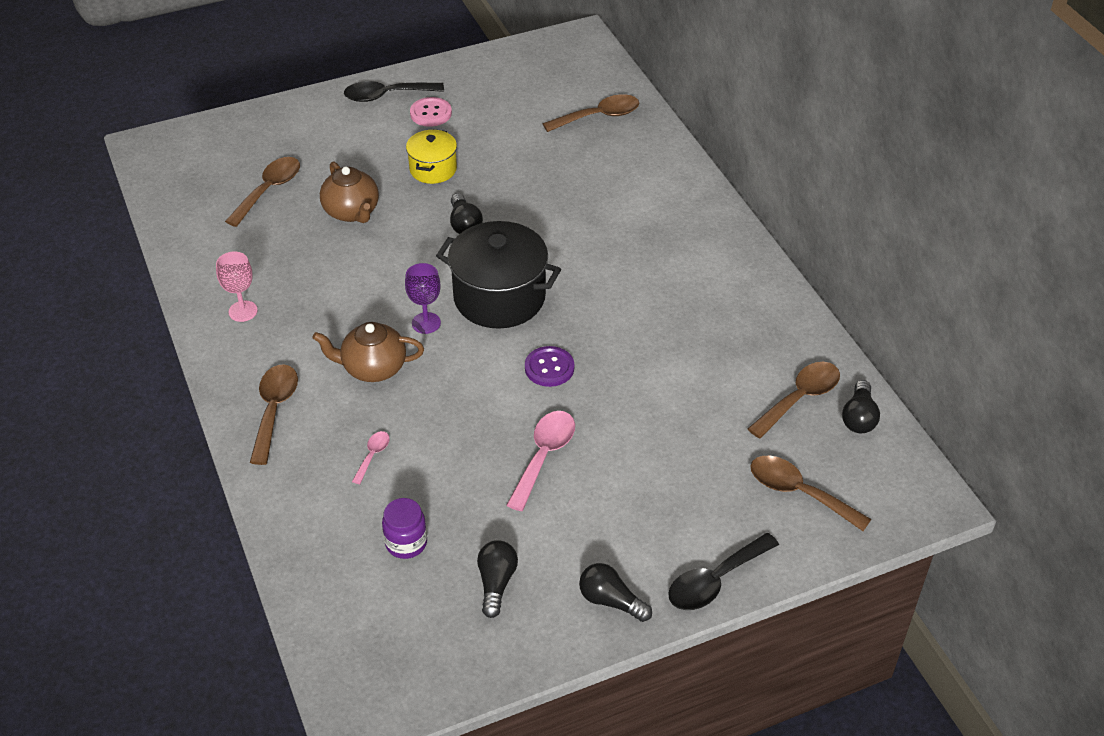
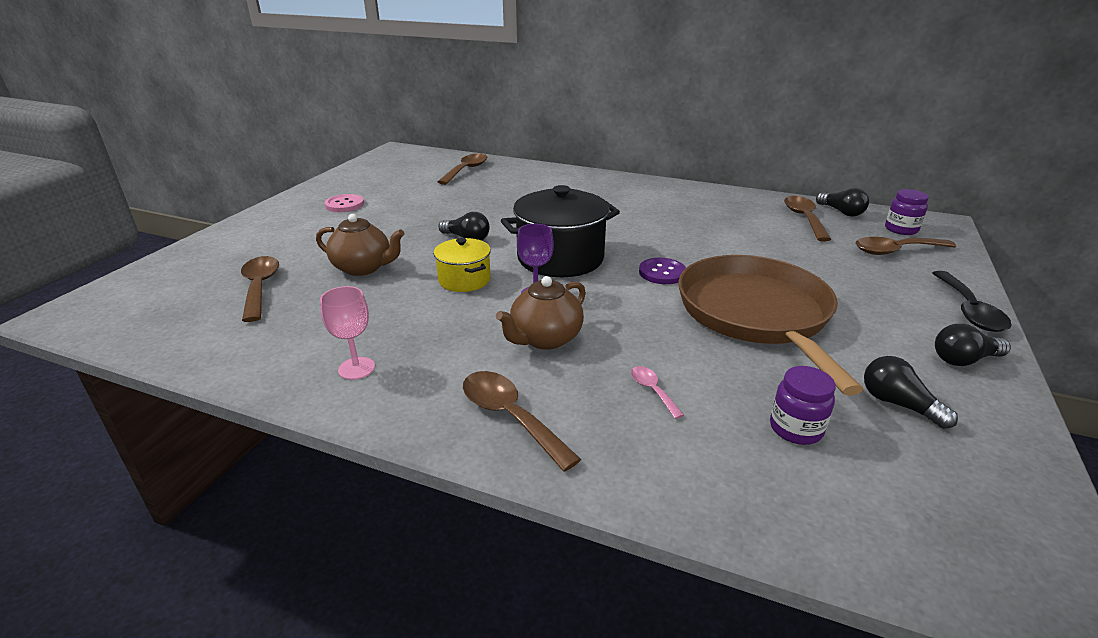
camera: 45 degrees left, 15 degrees down
black spoon [344,81,444,102] -> none
yellow pot [406,129,457,184] -> yellow pot moved to [434,238,491,292]
pink spoon [506,411,575,511] -> brown pan [678,255,864,396]
none -> purple jar [885,189,929,235]

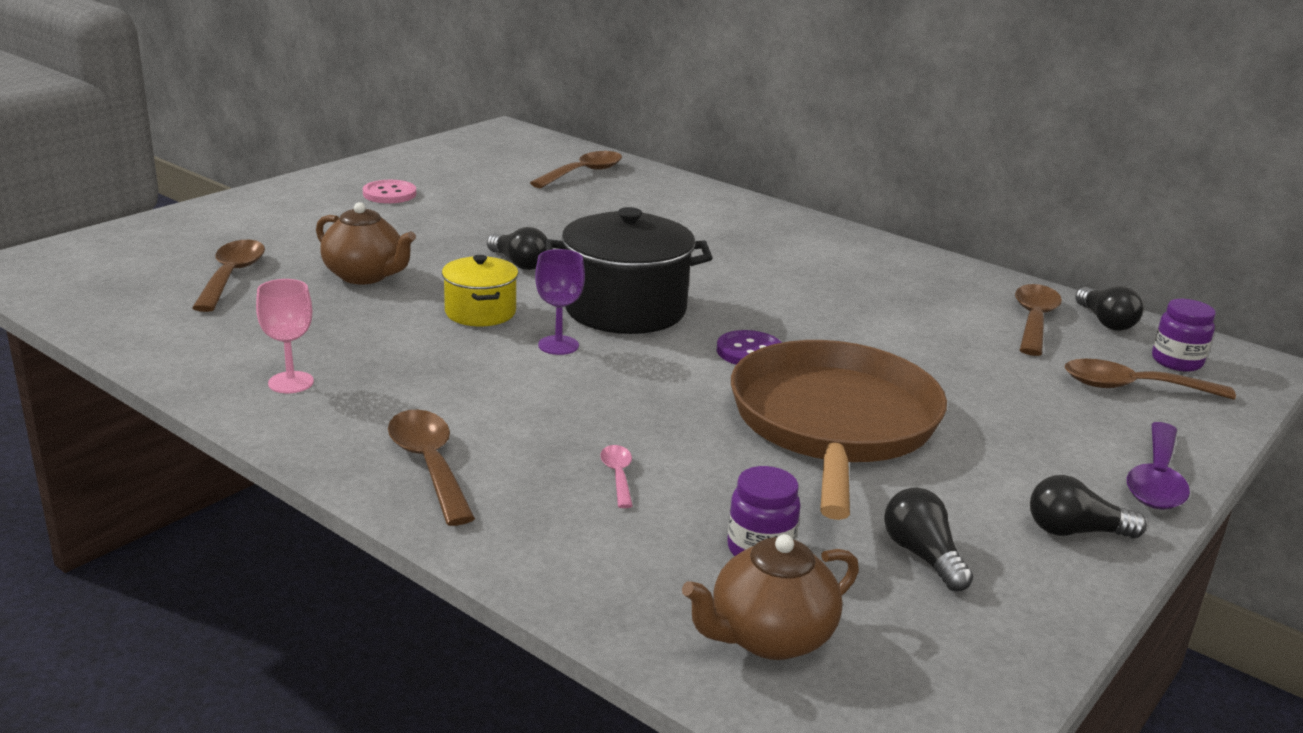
camera: 15 degrees right, 5 degrees down
brown teapot [496,276,586,350] -> brown teapot moved to [682,534,859,660]
black spoon [932,271,1012,332] -> purple spoon [1126,422,1190,510]

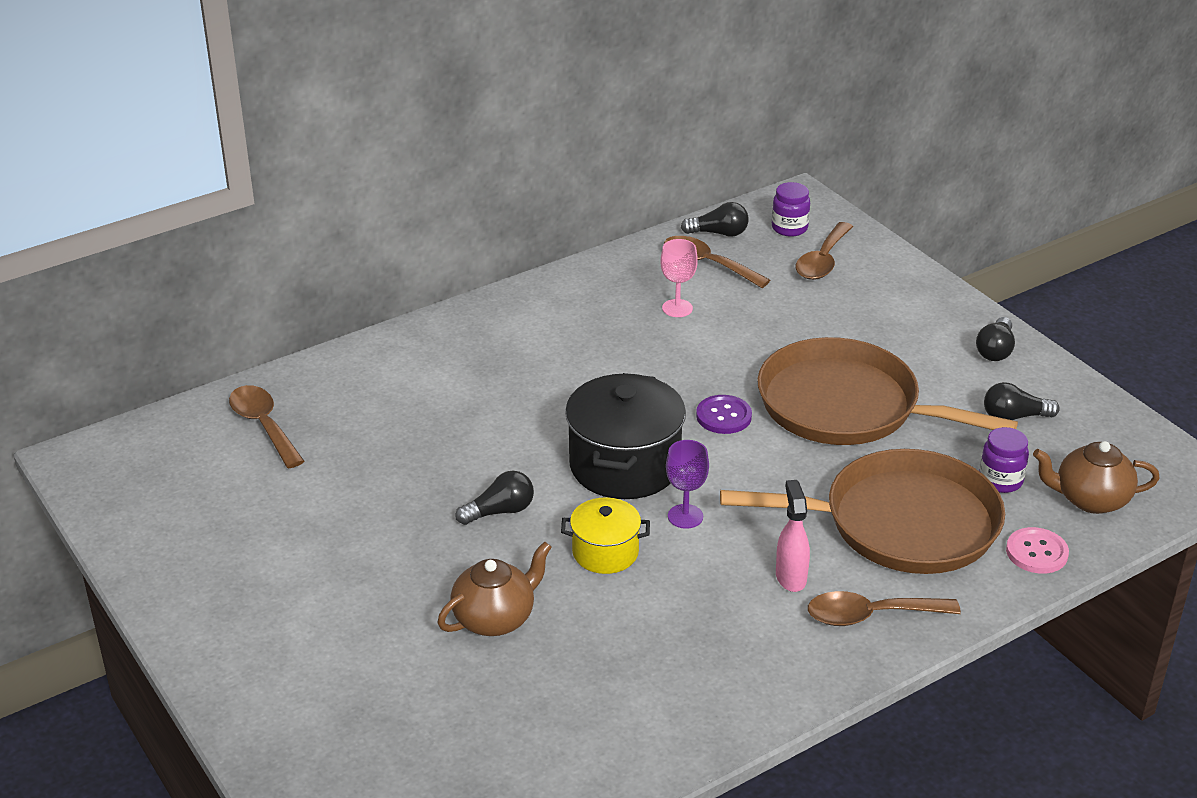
camera: 70 degrees left, 10 degrees up
brown spoon [192,240,265,312] -> none
pink goblet [256,279,314,393] -> pink goblet moved to [661,239,698,317]
pink button [363,180,416,203] -> pink button moved to [1006,527,1069,574]
pink spoon [600,445,633,508] -> brown pan [720,449,1005,574]
brown teapot [682,534,859,660] -> brown teapot turned 105 degrees clockwise [1033,441,1160,514]
purple spoon [1126,422,1190,510] -> none
none -> pink spray bottle [776,480,810,592]

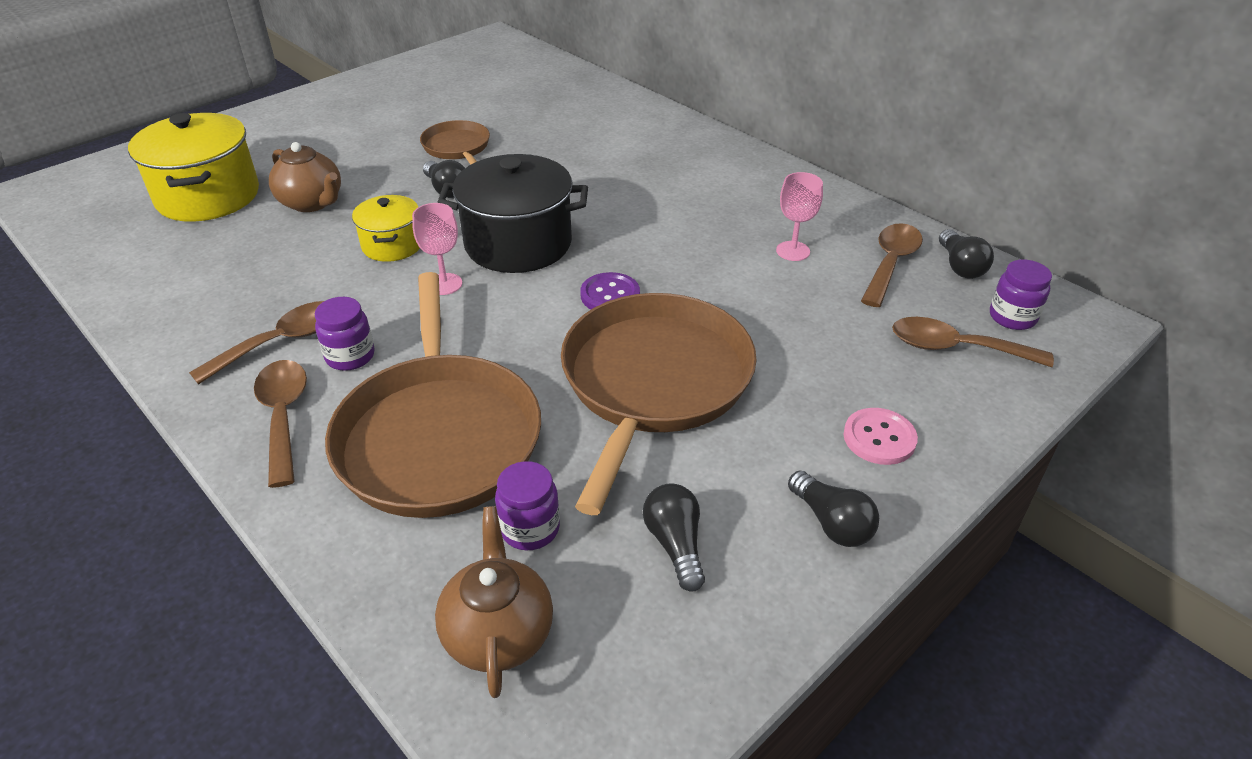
camera: 80 degrees right, 5 degrees up
brown spoon [229,385,305,468] -> brown spoon moved to [189,301,324,385]
purple goblet [666,440,709,529] -> pink goblet [412,203,462,295]
pink spray bottle [776,480,810,592] -> purple jar [315,297,375,371]
black light bulb [976,317,1015,361] -> black light bulb turned 135 degrees counterclockwise [788,470,879,547]
pink button [1006,527,1069,574] -> pink button moved to [844,408,918,465]
none -> yellow pot [128,113,259,222]
none -> brown pan [420,120,490,165]

